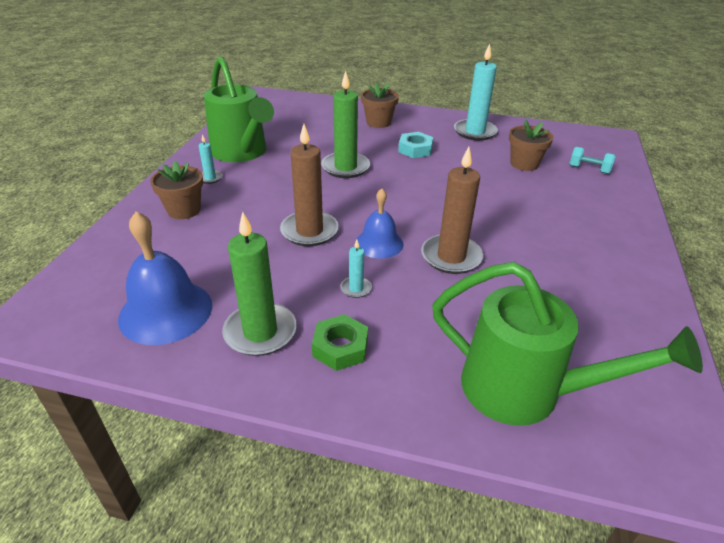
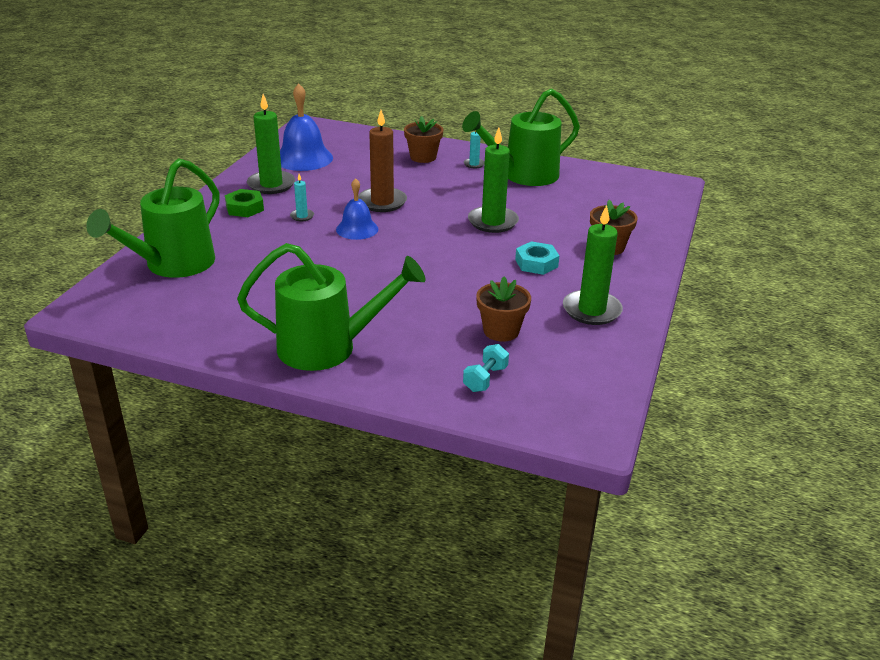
camera: 95 degrees right, 5 degrees down
brown candle [421,147,483,274] -> none
turquoise candle [454,44,498,141] -> green candle [563,205,623,325]
none -> green watering can [237,243,426,371]

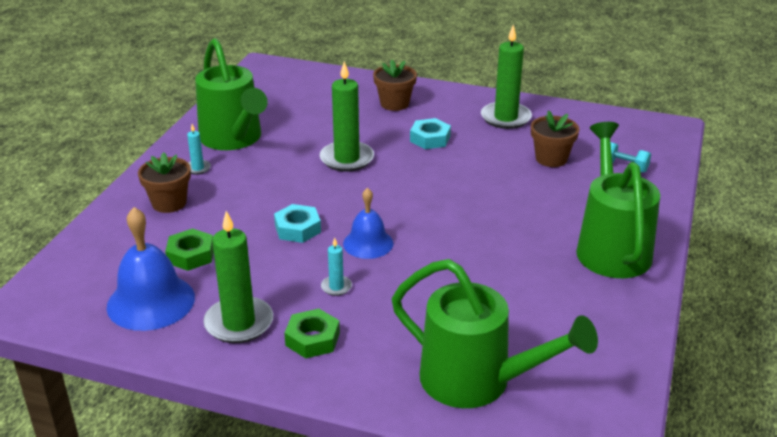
camera: 90 degrees left, 0 degrees up
brown candle [358,110,407,212] -> turquoise nut [274,204,321,243]
none -> green nut [165,228,214,271]

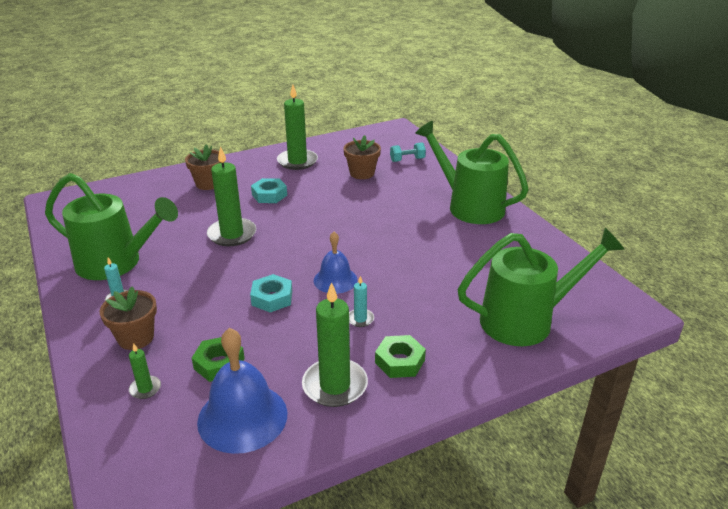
camera: 45 degrees left, 0 degrees up
none -> green candle [129,343,161,399]

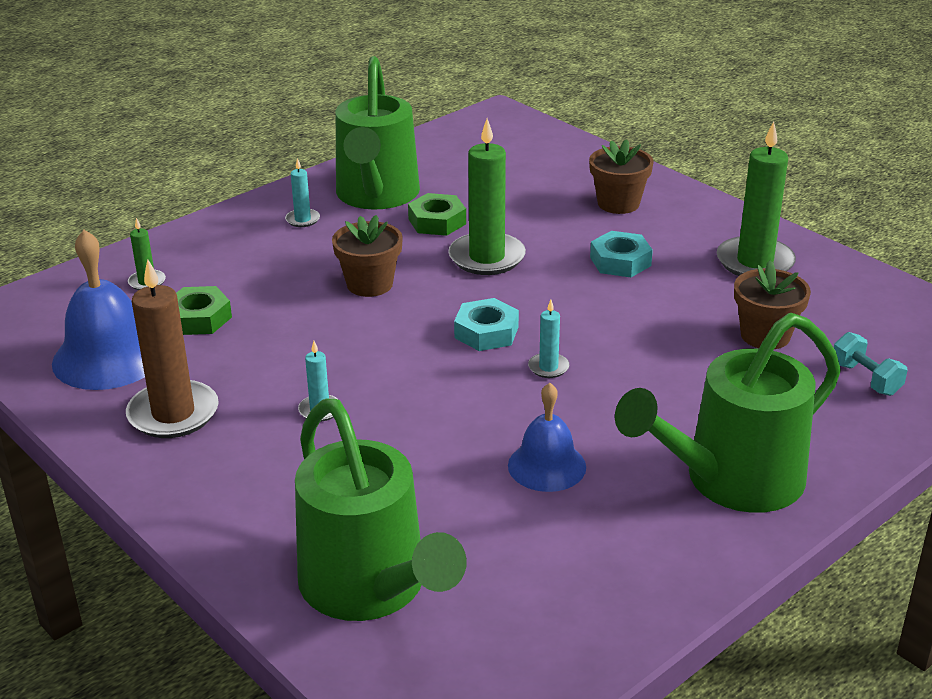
camera: 75 degrees right, 0 degrees up
brown flower pot [100,287,157,350] -> brown flower pot moved to [332,215,403,297]
turquoise nut [250,274,292,312] -> turquoise nut moved to [454,298,519,351]
green candle [302,282,368,407] -> brown candle [126,260,219,438]
blue bell [314,232,357,294] -> blue bell moved to [508,383,586,492]
green nut [375,335,426,378] -> green nut moved to [408,193,466,236]
green watering can [415,121,529,224] -> green watering can turned 150 degrees counterclockwise [615,313,841,513]
none -> turquoise candle [528,300,570,378]

